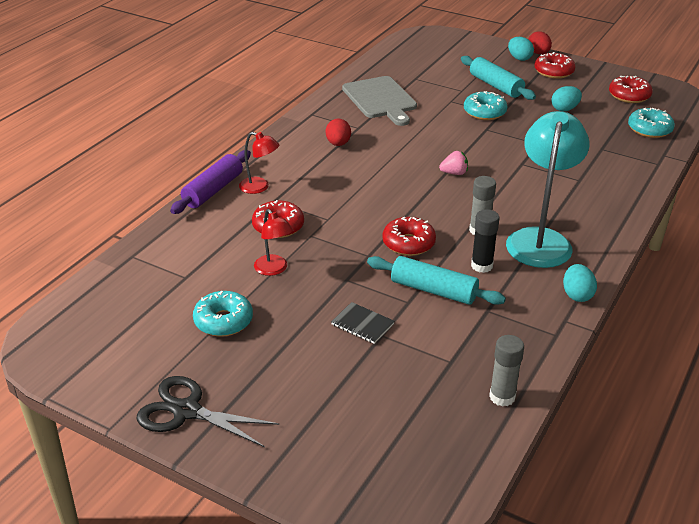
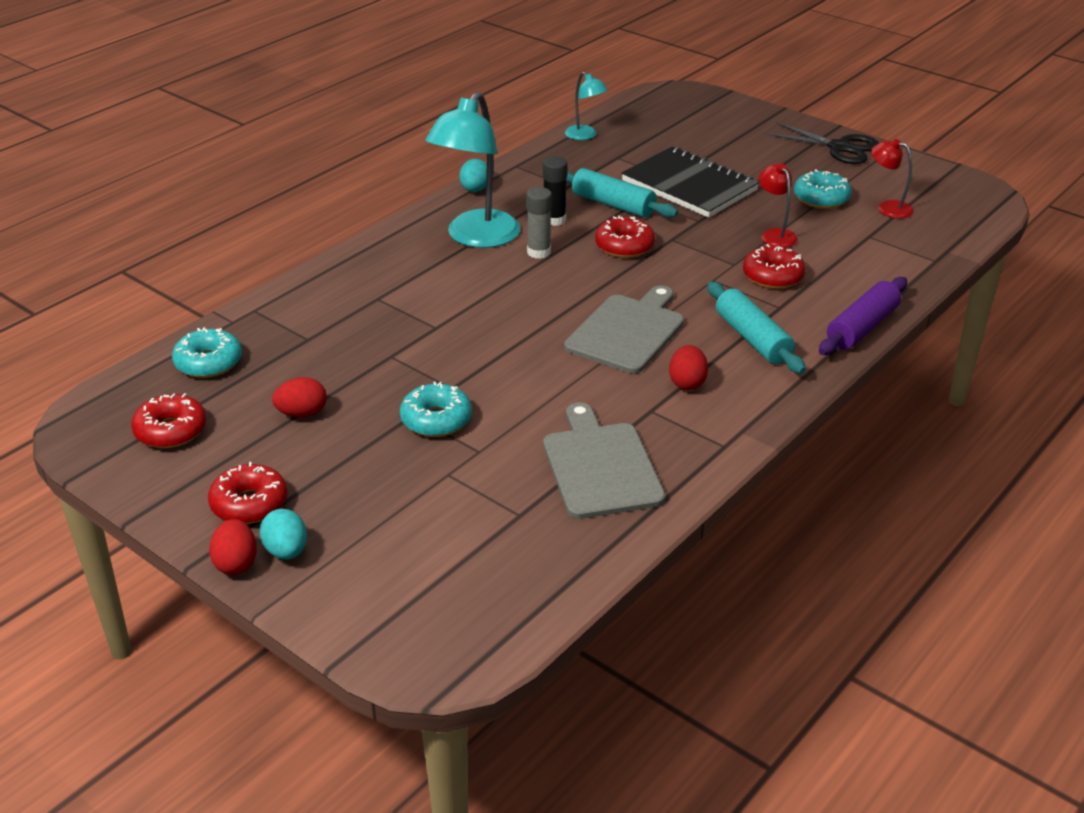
camera: 170 degrees left, 0 degrees up
red lamp [239,132,279,194] -> red lamp moved to [871,139,914,219]
black notebook [331,302,394,344] -> black notebook [621,147,759,218], size x2.32
pink strawberry [439,151,468,175] -> none
turquoise rolling pin [461,56,536,100] -> turquoise rolling pin moved to [707,282,806,374]
grey glue stick [489,335,524,407] -> turquoise lamp [565,72,608,140]
turquoise egg [551,86,582,111] -> red egg [272,377,327,418]
none -> grey cutting board [564,285,684,374]

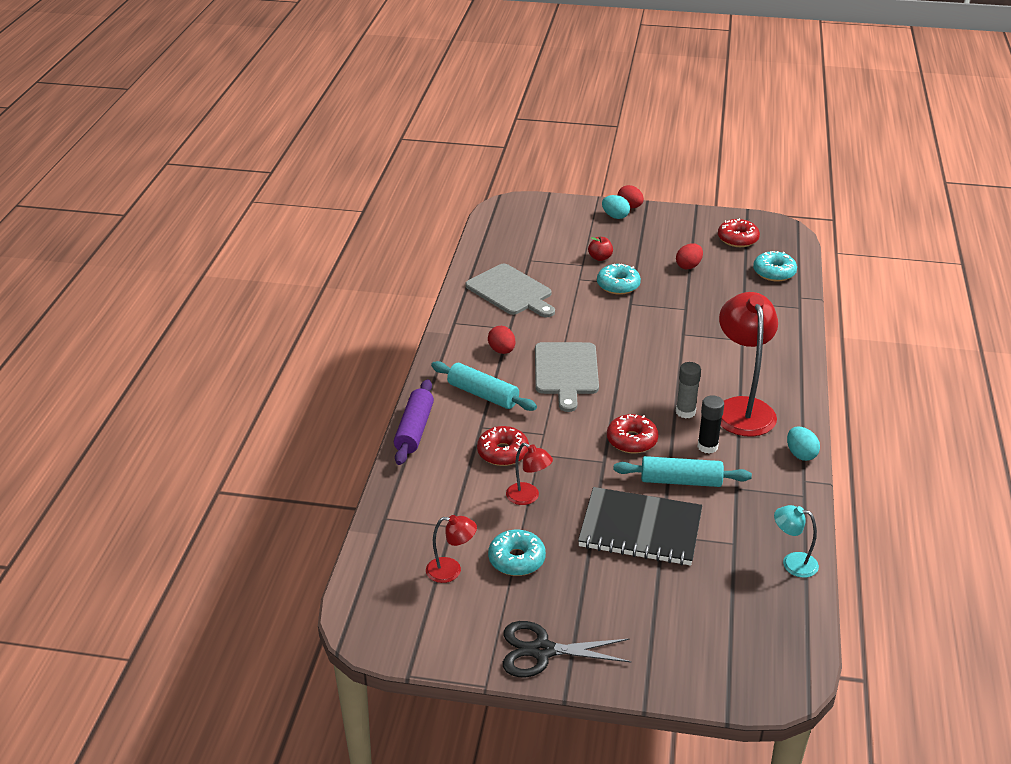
camera: 150 degrees right, 0 degrees up
red donut [208,462,288,524] -> none
turquoise lamp [426,91,520,248] -> red lamp [719,292,778,437]
none -> red apple [588,237,613,261]

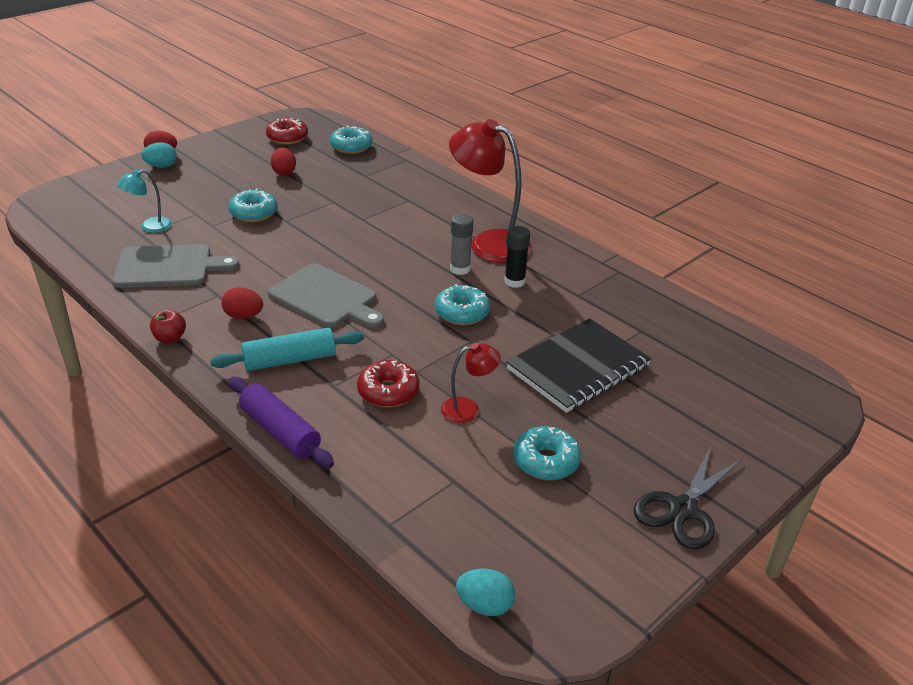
camera: 55 degrees left, 0 degrees up
red lamp [426,515,477,583] -> none
red apple [588,237,613,261] -> red apple moved to [150,310,186,343]
red donut [607,414,659,453] -> turquoise donut [435,284,490,325]
turquoise rolling pin [613,456,752,487] -> none
turquoise lamp [774,505,819,578] -> turquoise lamp moved to [117,169,172,233]
turquoise egg [787,427,820,461] -> turquoise egg moved to [456,568,515,616]

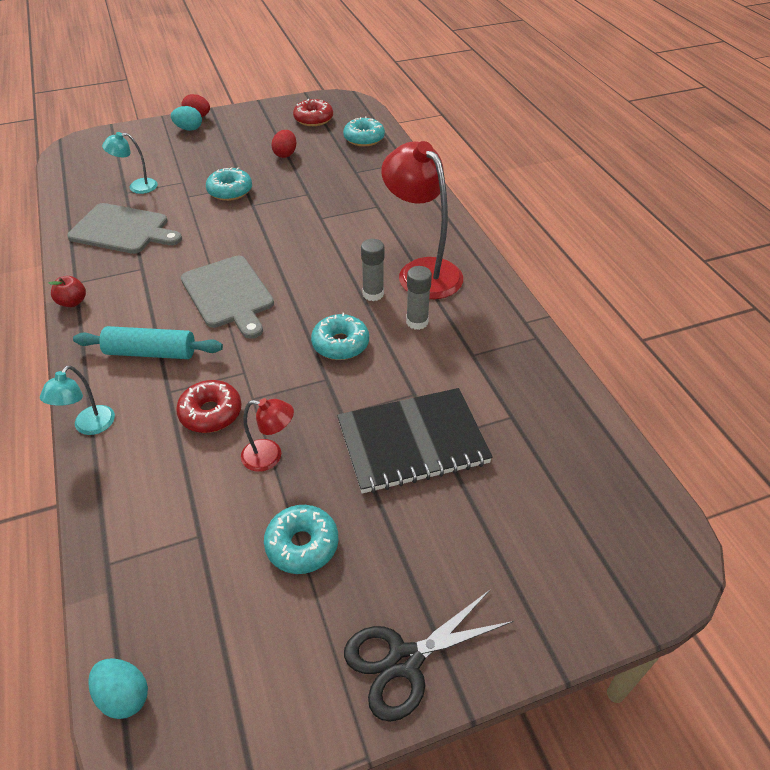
camera: 25 degrees right, 10 degrees up
red egg [222,287,263,319] -> none
purple rolling pin [229,377,334,468] -> turquoise lamp [40,365,115,435]
black glue stick [505,226,530,288] -> grey glue stick [406,266,432,330]

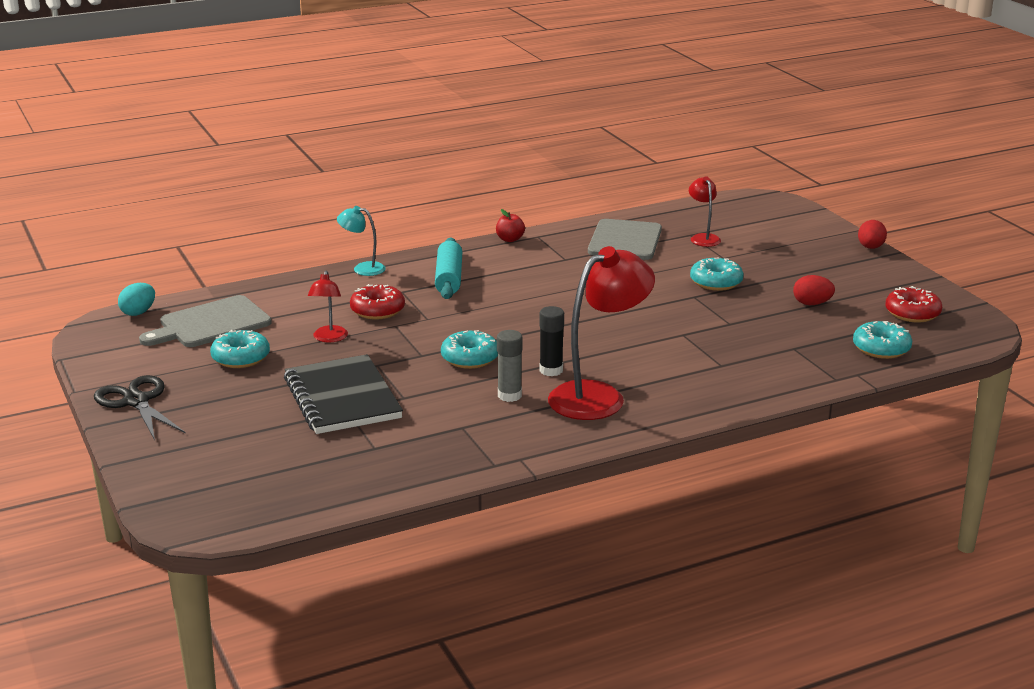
camera: 85 degrees right, 20 degrees down
turquoise lamp [102,132,158,194] -> red lamp [689,176,721,247]
turquoise egg [171,106,202,131] -> none
grey cutting board [181,256,274,339] -> grey cutting board moved to [139,295,272,347]
grey glue stick [361,239,384,301] -> black glue stick [539,306,564,376]

